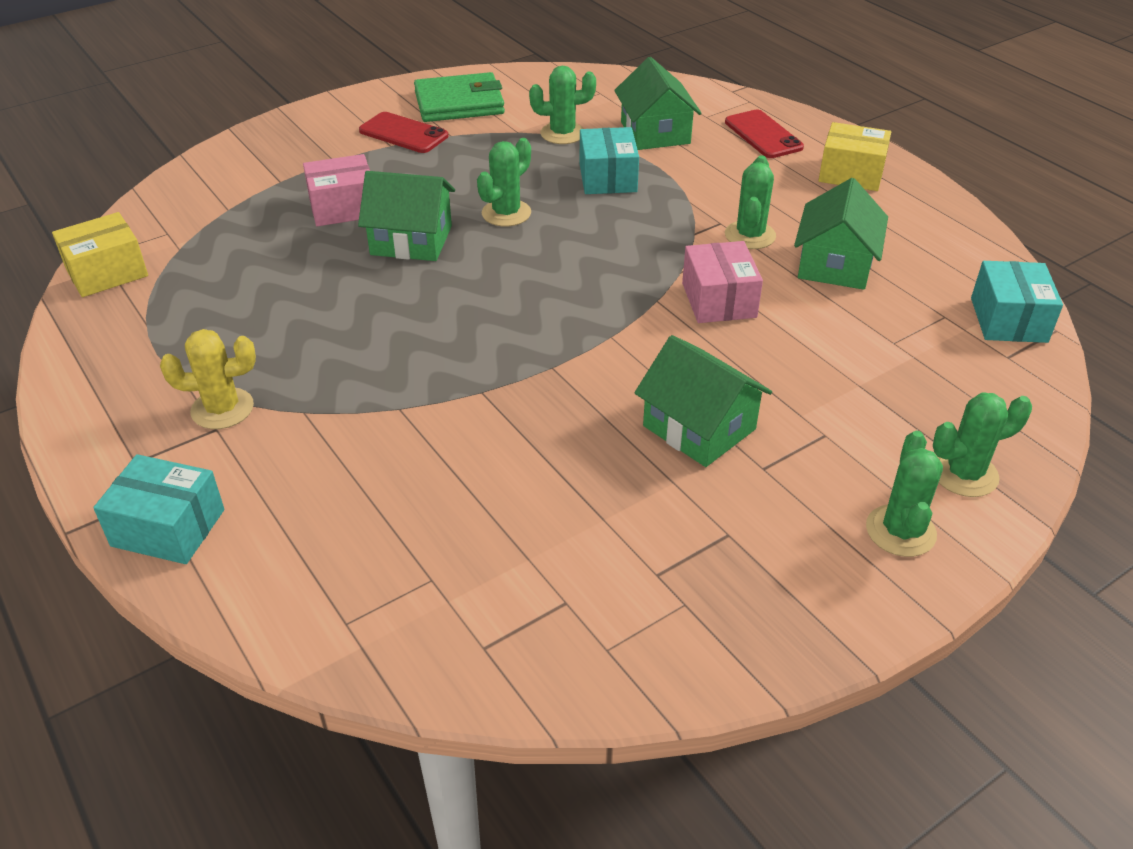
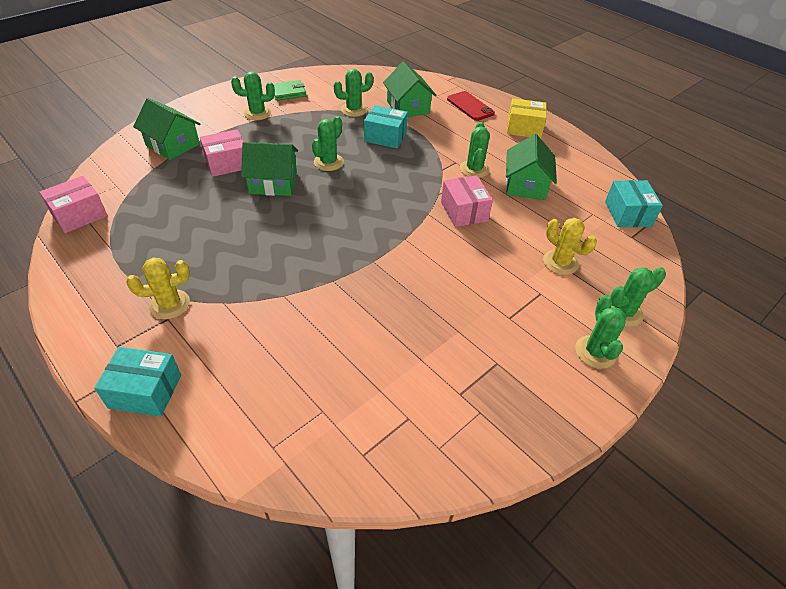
camera: 10 degrees left, 5 degrees up
yellow box [52,212,148,297] -> pink box [39,176,108,233]
red phone [359,112,448,153] -> green cactus [231,71,275,120]
green wallet [414,72,505,122] -> green wallet [273,80,307,101], size x0.63
turquoise box [579,127,639,194] -> turquoise box turned 60 degrees counterclockwise [364,105,408,149]
green house [635,335,772,467] -> green house moved to [133,98,200,160]
none -> yellow cactus [543,218,597,275]

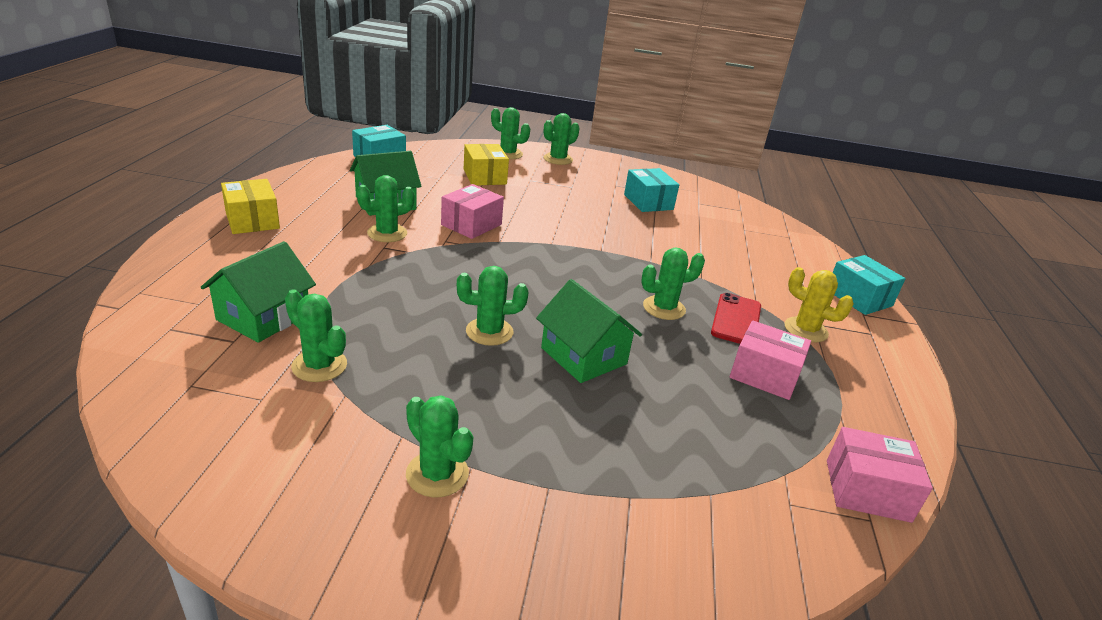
camera: 130 degrees left, 15 degrees down
green house [133,98,200,160] -> none
pink box [200,129,244,177] -> pink box moved to [729,320,811,400]
green wallet [273,80,307,101] -> none
turquoise box [364,105,408,149] -> turquoise box moved to [624,168,679,212]
red phone [447,91,495,121] -> red phone moved to [711,293,761,344]
yellow cactus [543,218,597,275] -> yellow box [464,144,509,185]
none -> green cactus [641,248,705,320]

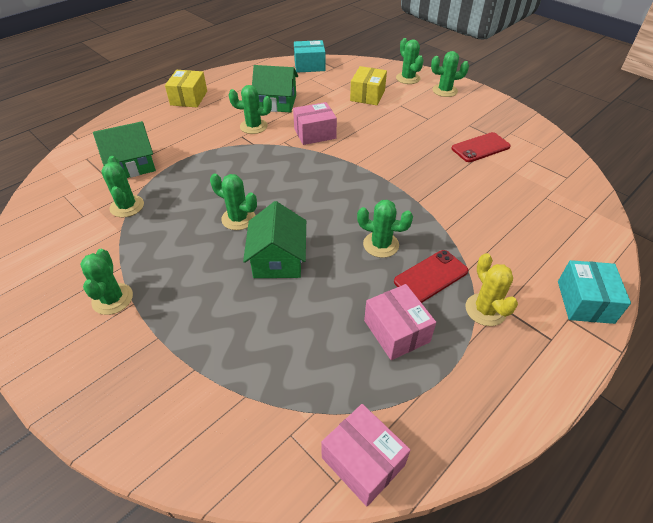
camera: 40 degrees right, 15 degrees up
turquoise box [624,168,679,212] -> red phone [451,132,511,162]

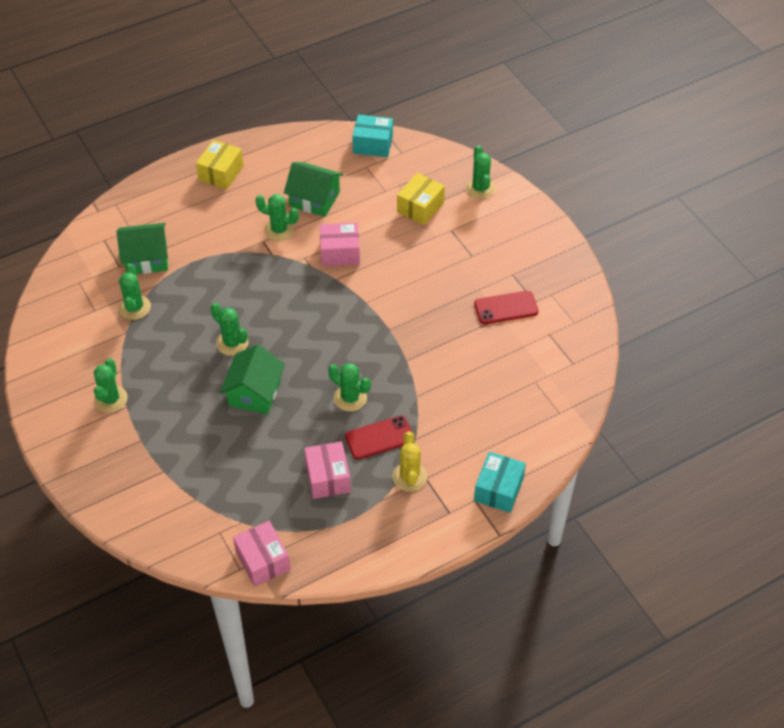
camera: 15 degrees right, 5 degrees up
green cactus [431,51,469,97] -> none

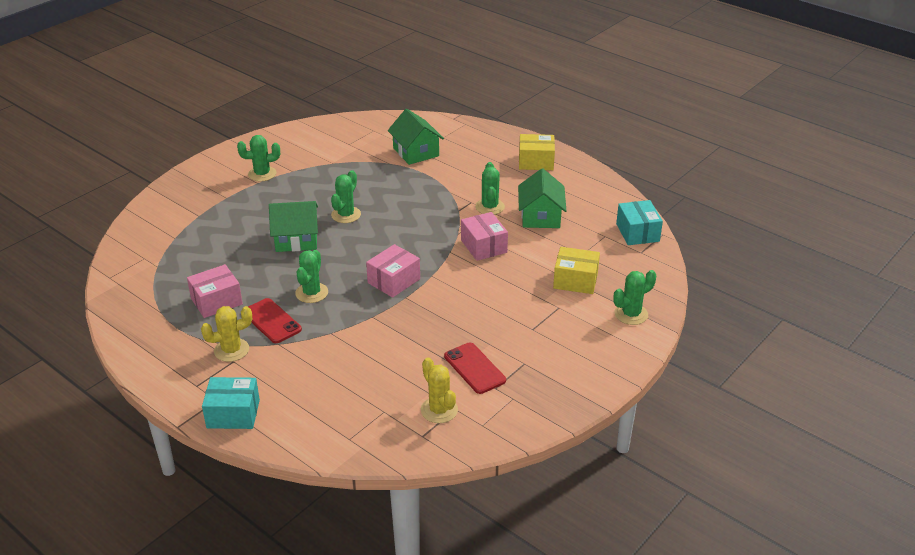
camera: 70 degrees right, 15 degrees down
green cactus [119,263,151,320] -> none
pink box [233,521,291,587] -> pink box moved to [366,244,420,298]
none -> yellow cactus [421,357,458,423]

